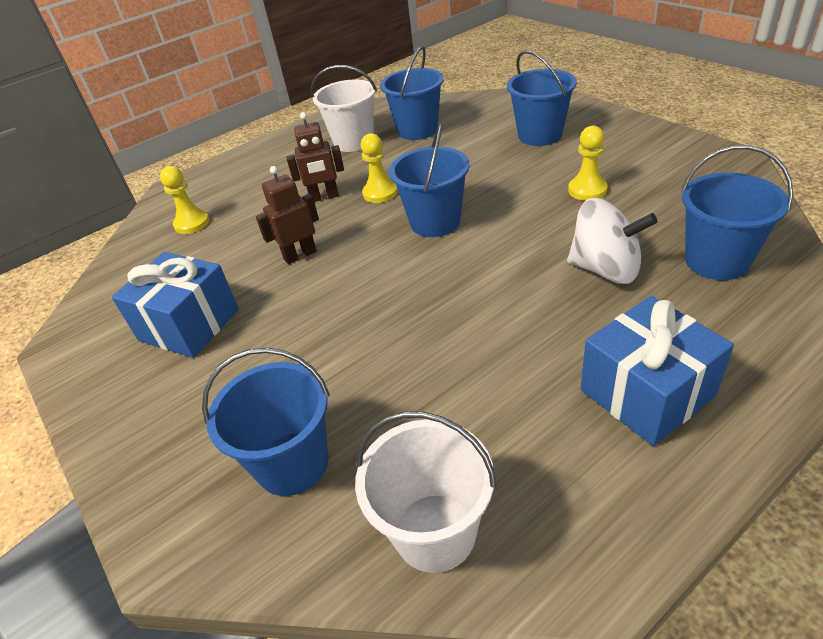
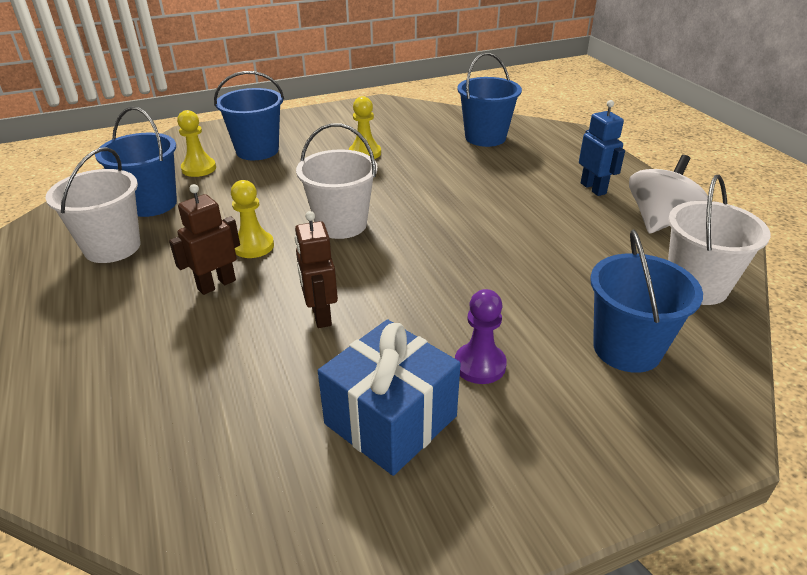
camera: 80 degrees left, 5 degrees down
yellow pawn [160,166,210,234] -> yellow pawn moved to [177,110,216,177]
brown robot [287,112,344,202] -> brown robot turned 135 degrees counterclockwise [169,184,240,295]
blue bucket [389,124,470,237] -> white bucket [296,123,378,239]
white spinning top [567,198,658,284] -> white spinning top moved to [629,155,708,234]
blue gift [581,296,734,446] -> blue robot [579,100,625,196]
none -> purple pawn [455,289,507,384]

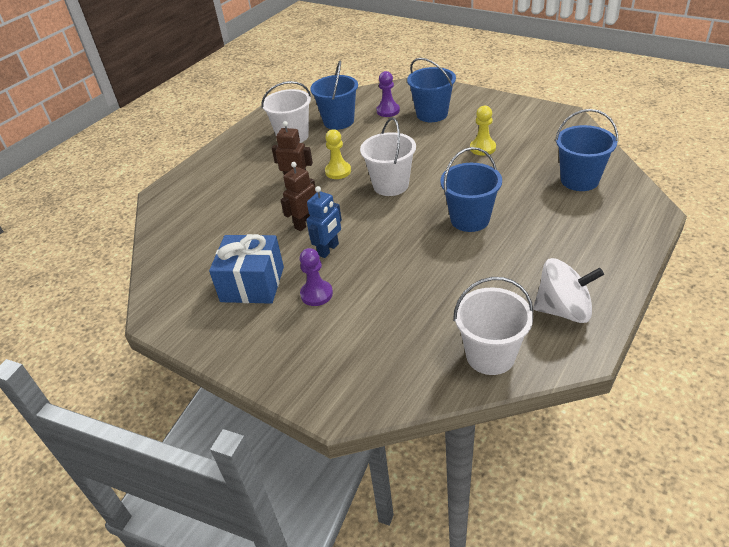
camera: 60 degrees right, 5 degrees up
yellow pawn [177,110,216,177] -> purple pawn [376,71,400,117]
blue robot [579,100,625,196] -> blue robot moved to [306,186,342,258]
blue bucket [590,229,703,373] -> blue bucket moved to [440,147,502,232]

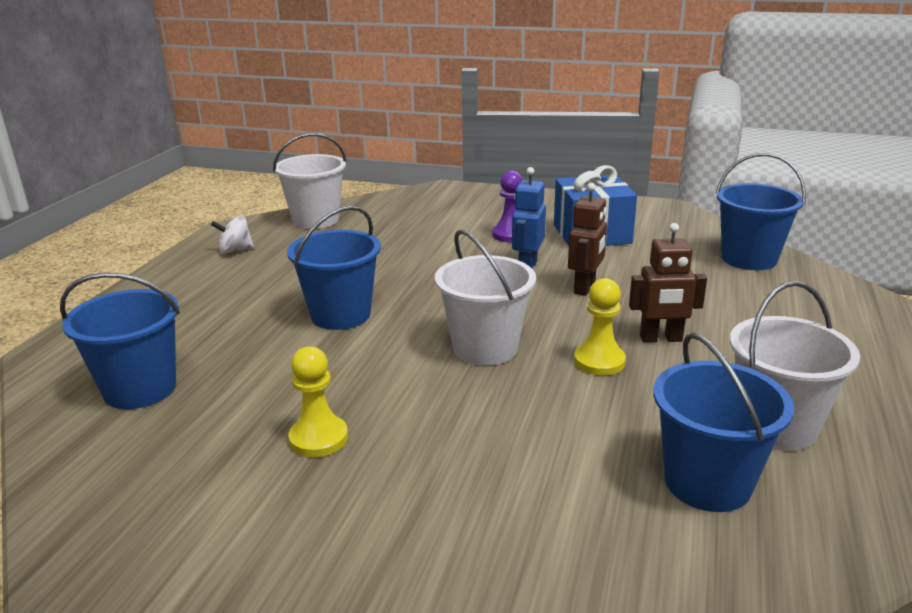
camera: 160 degrees right, 15 degrees down
purple pawn [376,71,400,117] -> none
blue bucket [407,58,456,122] -> blue bucket moved to [715,153,806,270]
white spinning top [533,258,604,323] -> white spinning top [211,216,254,254], size x0.56

